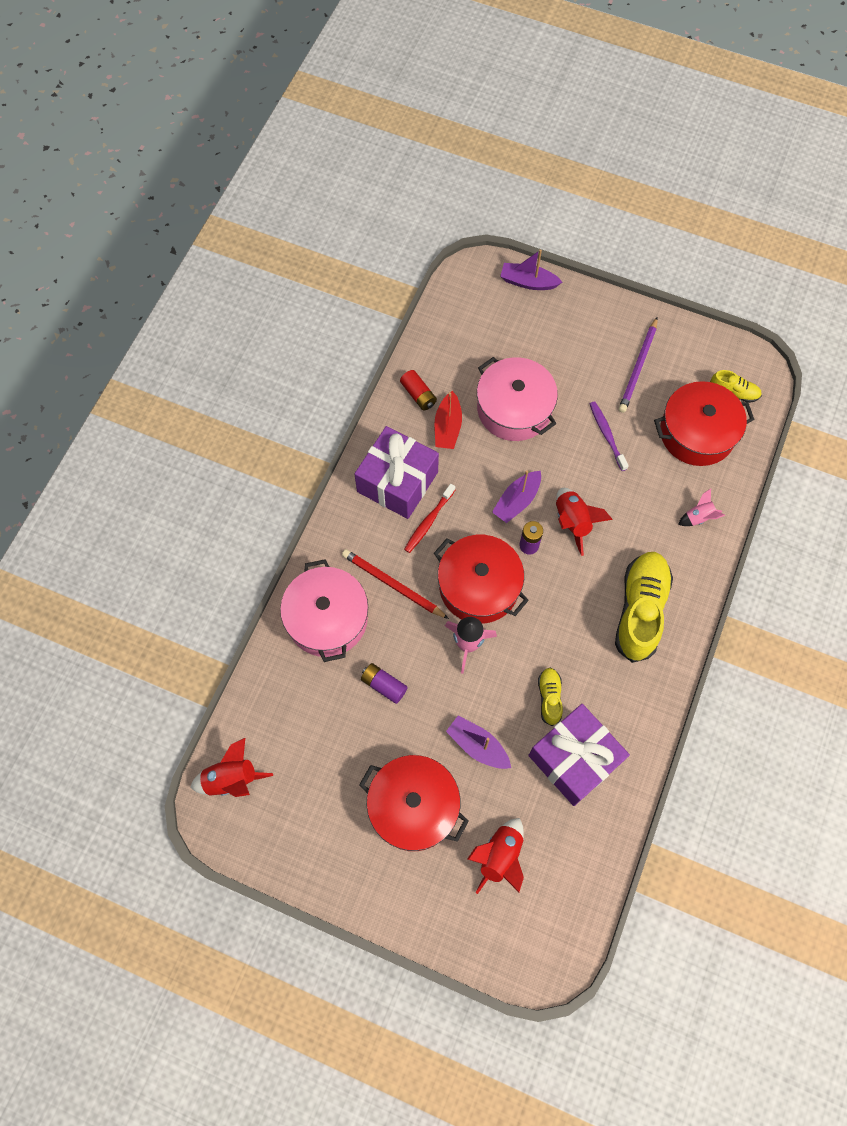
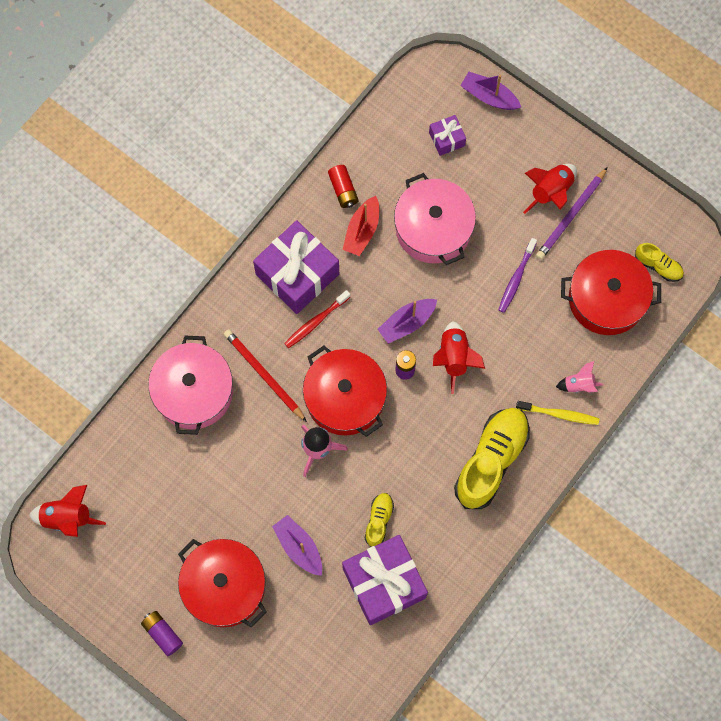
camera: 15 degrees right, 5 degrees up
purple battery [361,663,408,704] -> purple battery moved to [141,611,183,656]
red rocket [467,818,524,894] -> red rocket moved to [523,164,577,214]
purple toothbrush [590,401,629,471] -> purple toothbrush turned 150 degrees counterclockwise [498,238,537,313]
none -> purple gift [429,115,466,156]
none -> yellow toothbrush [516,401,599,425]

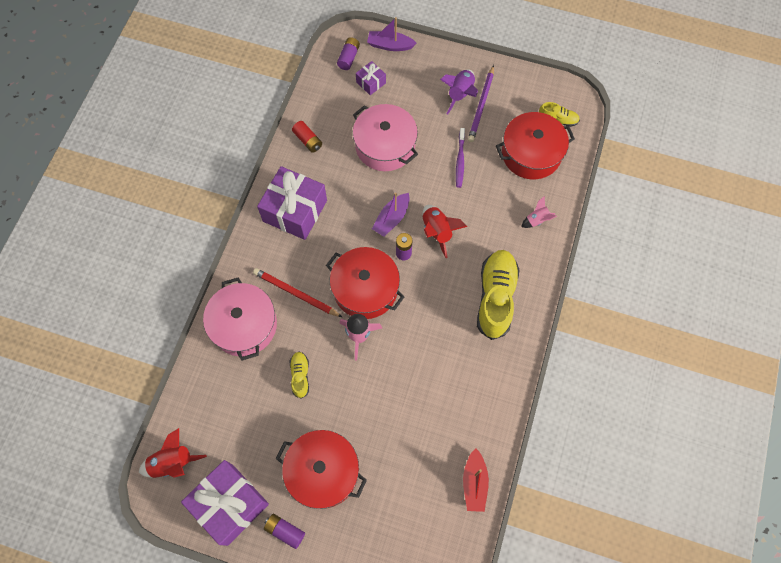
camera: 20 degrees left, 5 degrees down
purple boat [272,515,322,576] -> none
red toothbrush [284,290,350,348] -> none
red boat [342,196,379,256] -> red boat moved to [463,448,489,512]
purple gift [342,535,428,625] -> purple gift moved to [181,460,269,546]
yellow shoe [365,493,394,547] -> yellow shoe moved to [290,352,309,399]
yellow toothbrush [516,401,599,425] -> none
red rocket [523,164,577,214] -> purple rocket [440,69,478,114]
none -> purple battery [337,37,360,70]

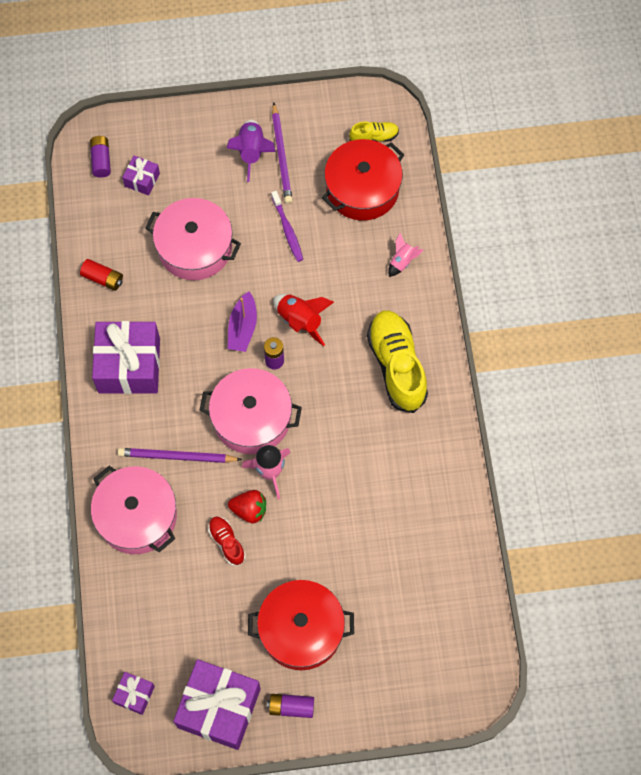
camera: 25 degrees left, 0 degrees up
red rocket [139,428,207,478] -> purple gift [112,672,155,715]
red pencil [253,268,342,317] -> purple pencil [118,448,242,463]
yellow shoe [290,352,309,399] -> red shoe [208,516,246,566]
red pot [326,247,404,319] -> pink pot [199,368,302,454]
purple boat [367,17,417,51] -> none
red boat [463,448,489,512] -> none
none -> red strawberry [228,490,266,523]

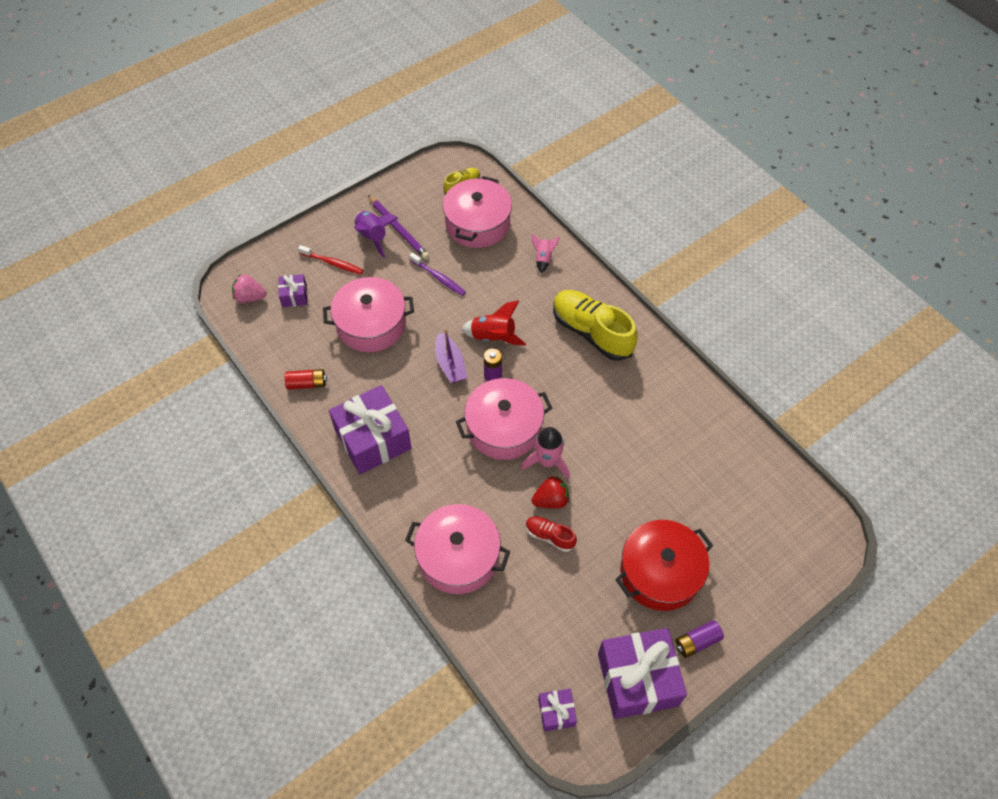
camera: 30 degrees left, 10 degrees down
purple battery [90,136,111,178] -> pink strawberry [232,274,266,303]
purple pencil [118,448,242,463] -> none
red pot [322,139,404,221] -> pink pot [443,176,512,248]
none -> red toothbrush [298,245,364,274]

